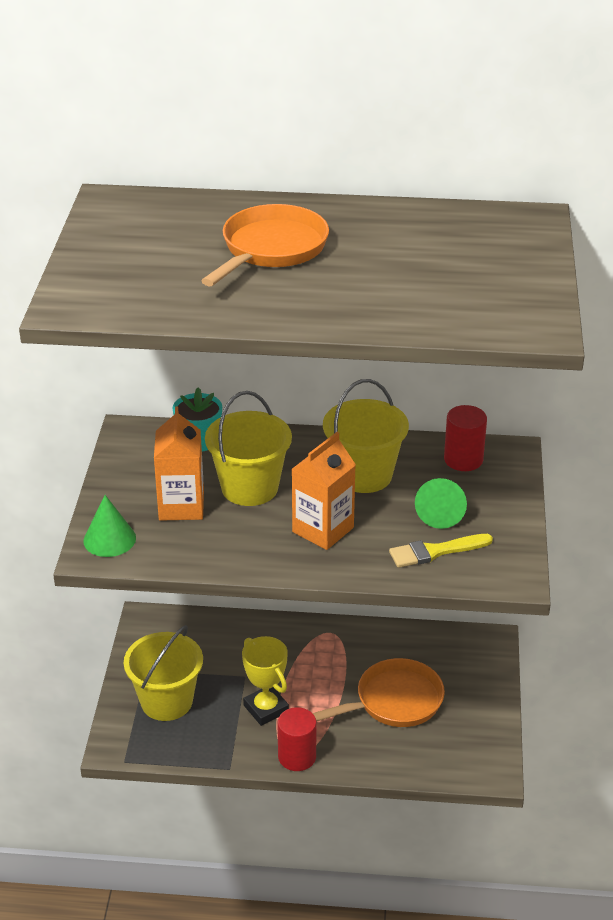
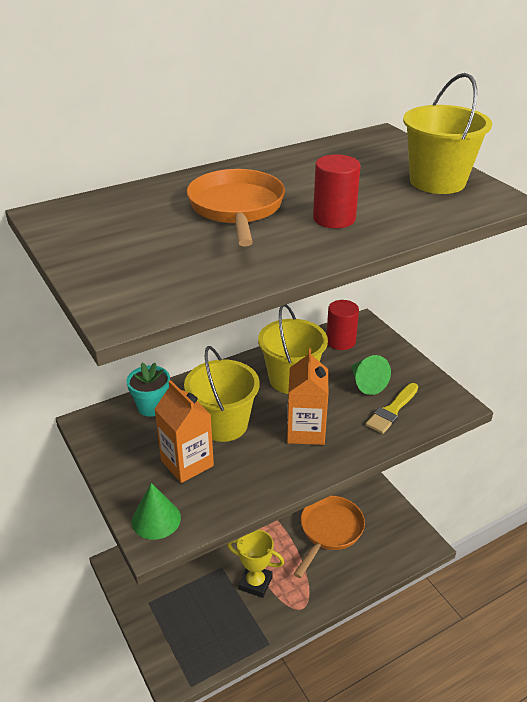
camera: 35 degrees left, 0 degrees up
yellow bucket [124,625,203,721] -> yellow bucket moved to [403,73,492,194]
red cylinder [278,707,316,771] -> red cylinder moved to [313,155,361,228]

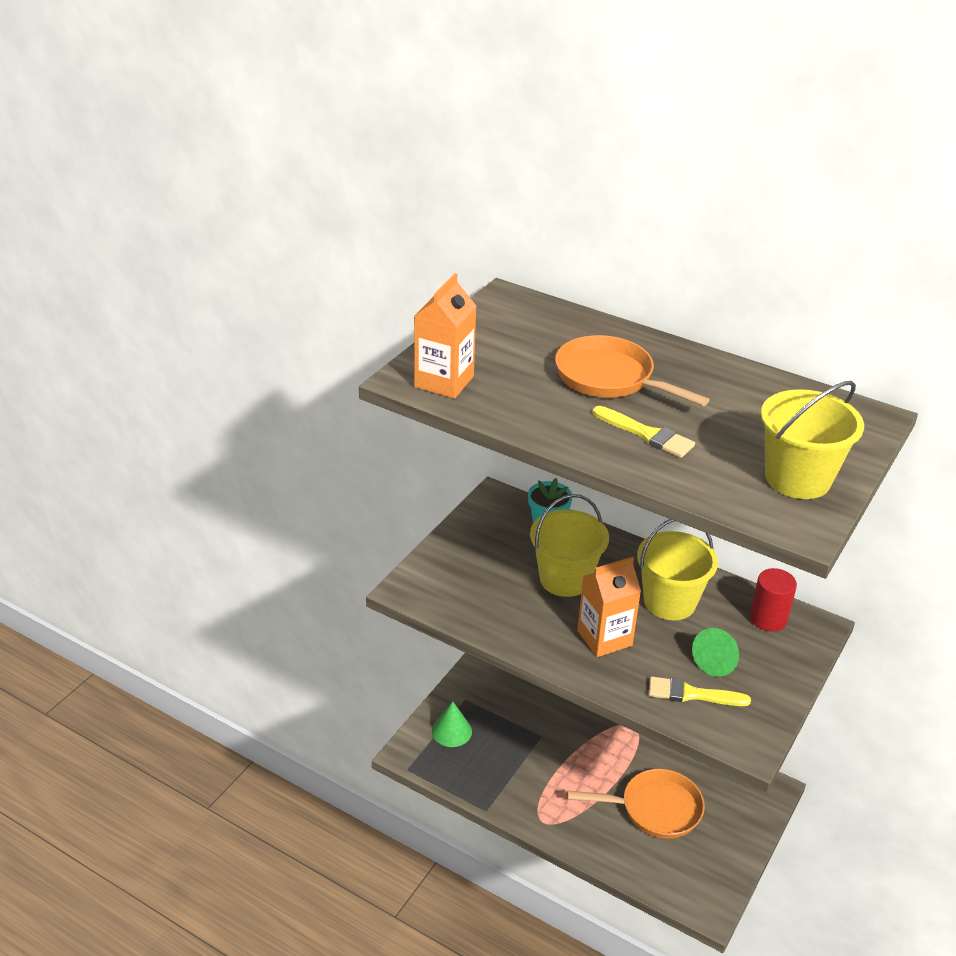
camera: 60 degrees right, 0 degrees up
green cone [132,483,181,540] -> green cone moved to [432,701,472,747]
orange carton [154,380,214,483] -> orange carton moved to [414,273,476,399]
orange pan [187,169,285,247] -> orange pan turned 105 degrees counterclockwise [555,335,710,406]
yellow trophy [227,529,284,598] -> none
red cylinder [313,155,361,228] -> yellow brush [593,406,695,458]

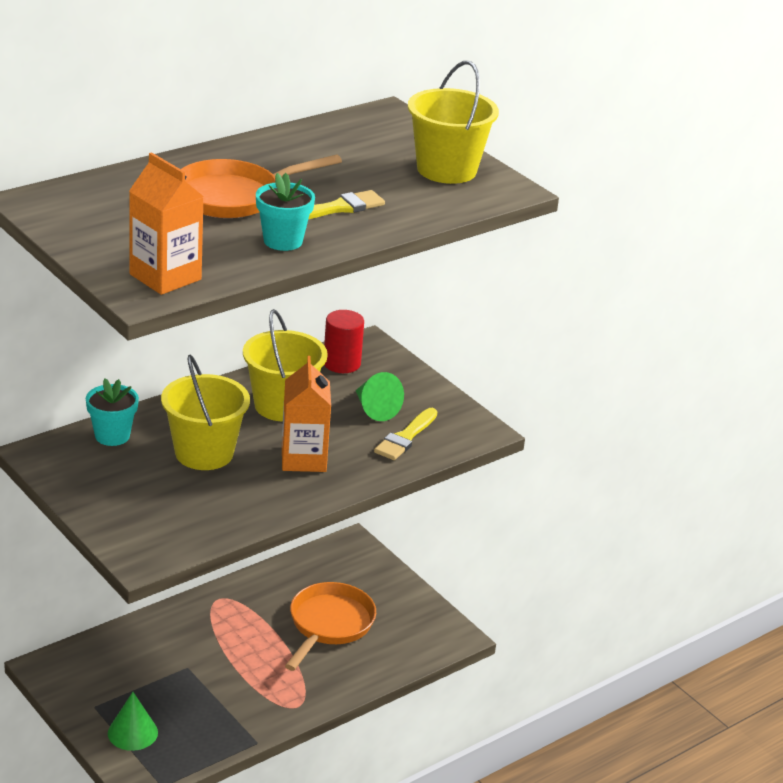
camera: 70 degrees left, 5 degrees down
none -> turquoise flower pot [256,173,315,251]

